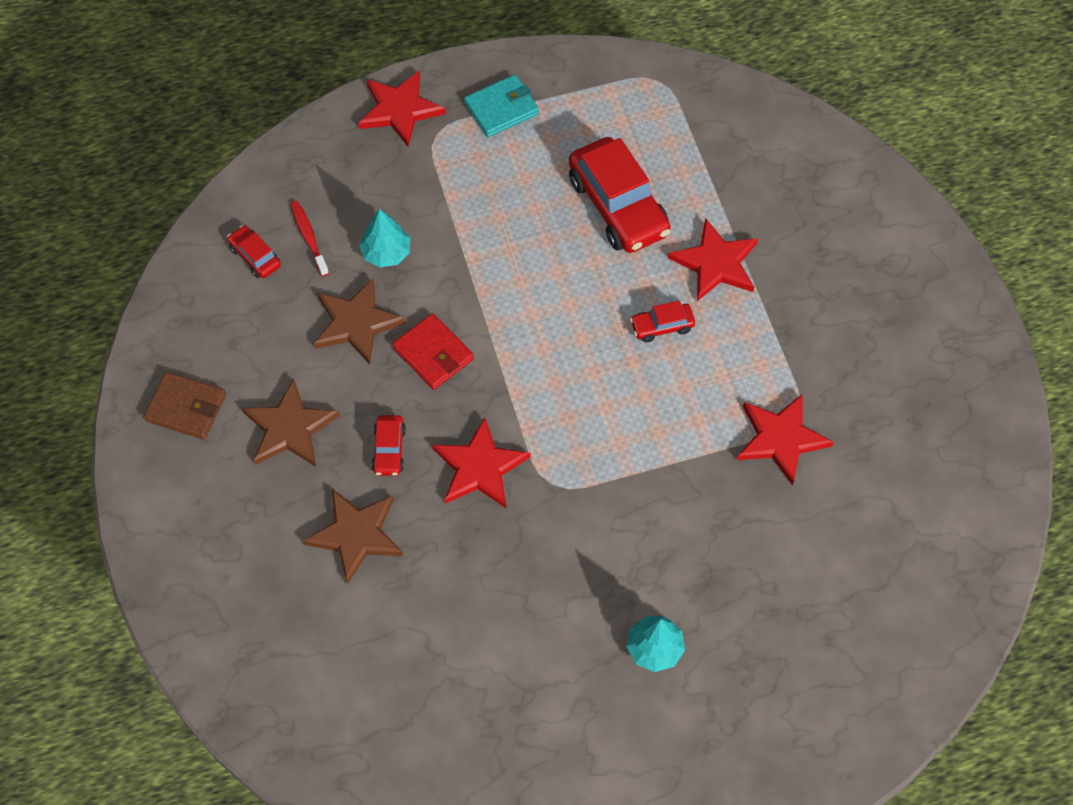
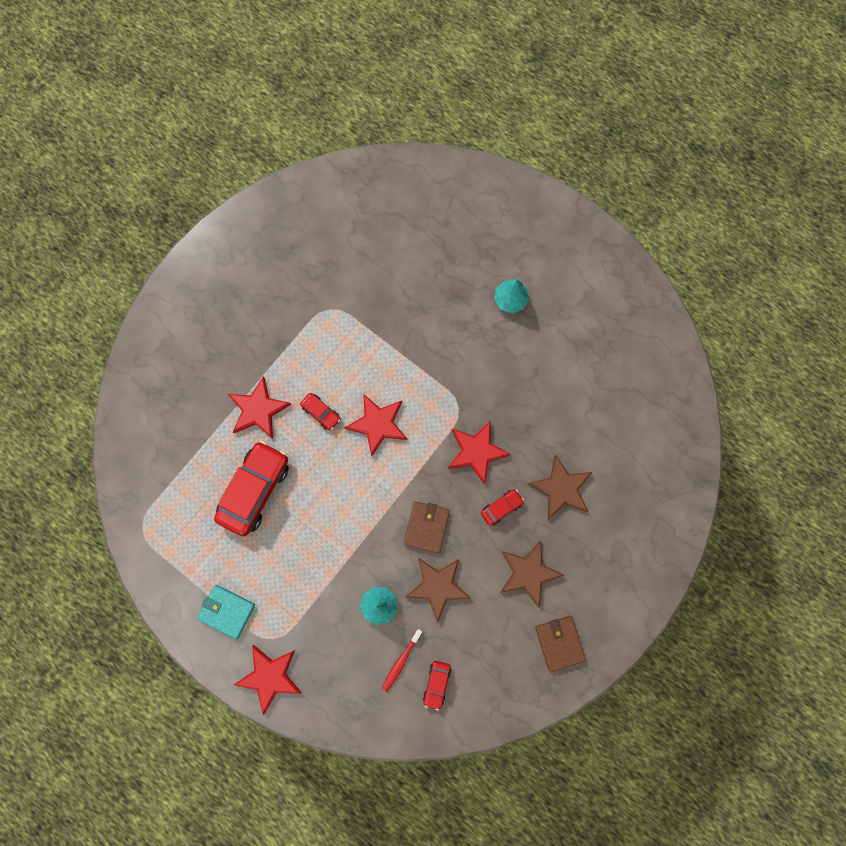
camera: 125 degrees left, 15 degrees up
red wallet [392,313,474,390] -> brown wallet [404,501,450,553]
red star [737,394,834,485] -> red star moved to [344,394,408,456]

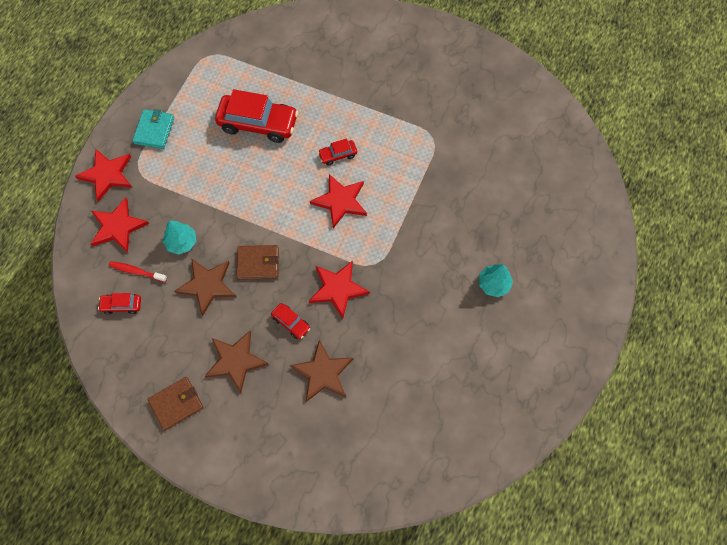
camera: 75 degrees right, 10 degrees down
red star [228,376,292,439] -> red star moved to [91,197,149,253]
red car [300,393,341,430] -> red car turned 45 degrees clockwise [318,138,357,166]

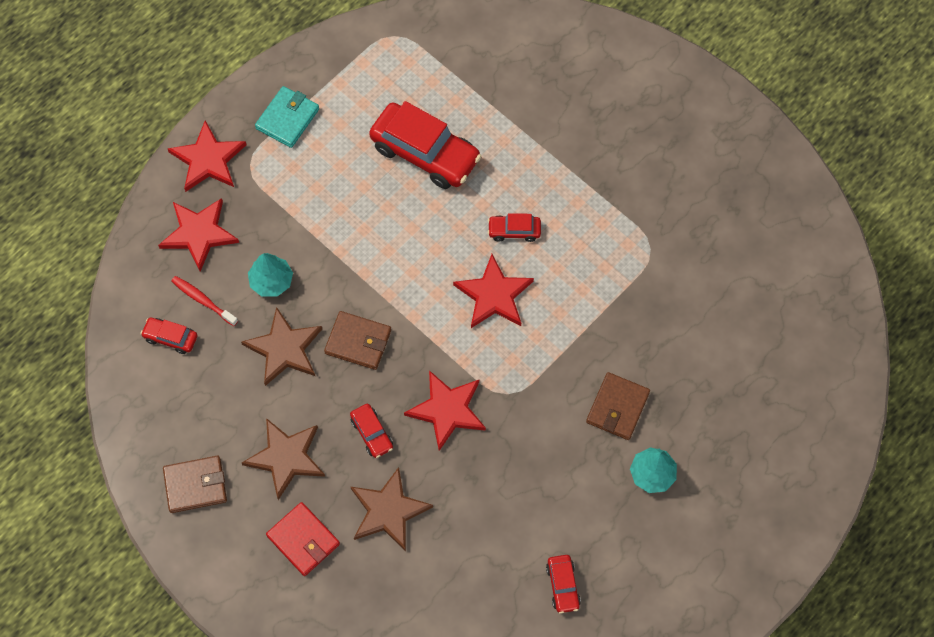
camera: 20 degrees right, 0 degrees up
none -> red wallet [266,502,340,576]
none -> red car [546,555,581,614]
none -> brown wallet [586,372,650,440]

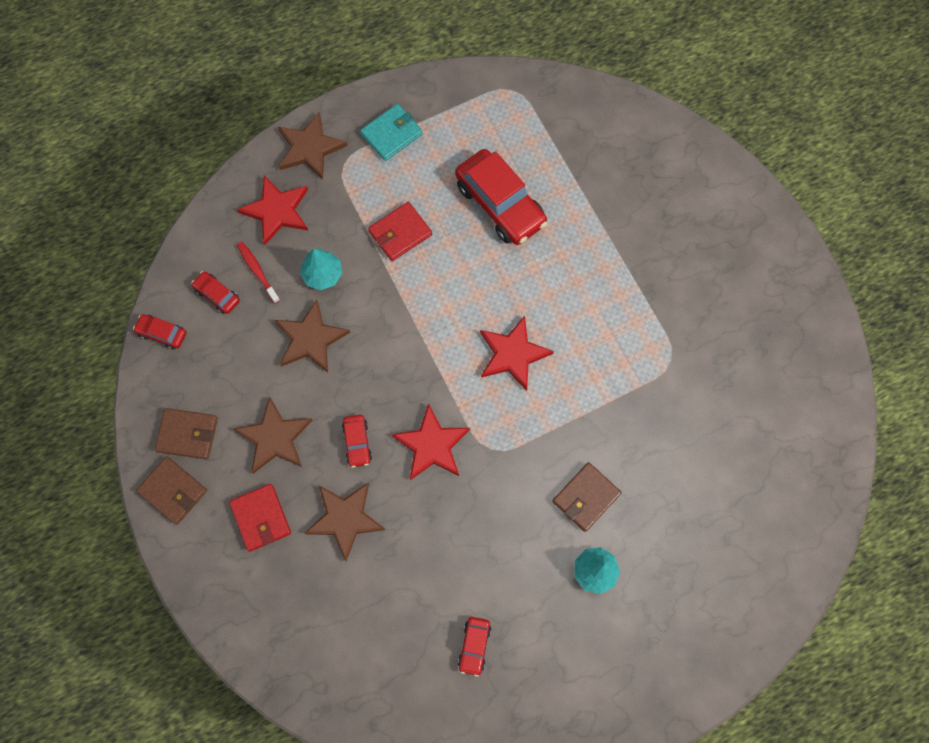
camera: 20 degrees right, 5 degrees up
red star [168,120,246,192] -> brown star [278,112,348,180]
brown wallet [324,311,391,370] -> brown wallet moved to [136,457,207,525]
red car [488,213,541,242] -> red car moved to [133,314,186,350]
none -> red wallet [368,202,432,261]

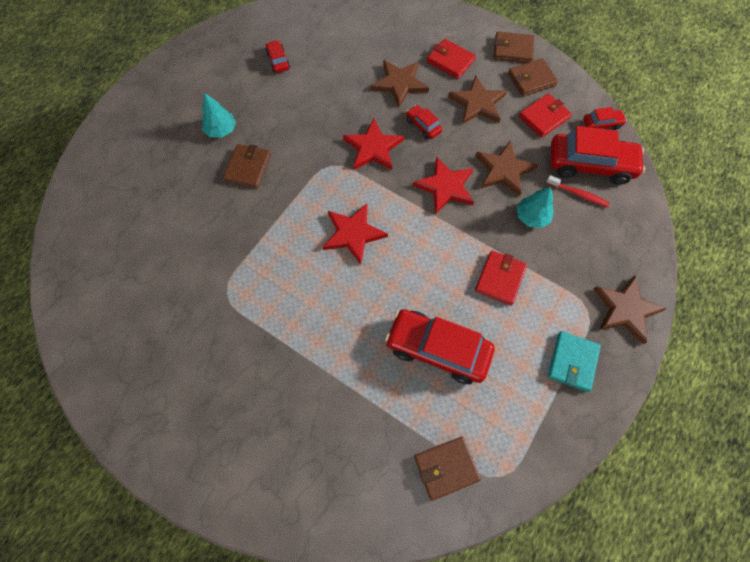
camera: 150 degrees right, 5 degrees down
red car [191,271,240,314] -> red car [550,126,645,185], size x2.13
red star [237,176,308,245] -> red star moved to [413,157,474,214]
none -> brown wallet [414,436,481,501]
none -> red wallet [519,93,572,138]

